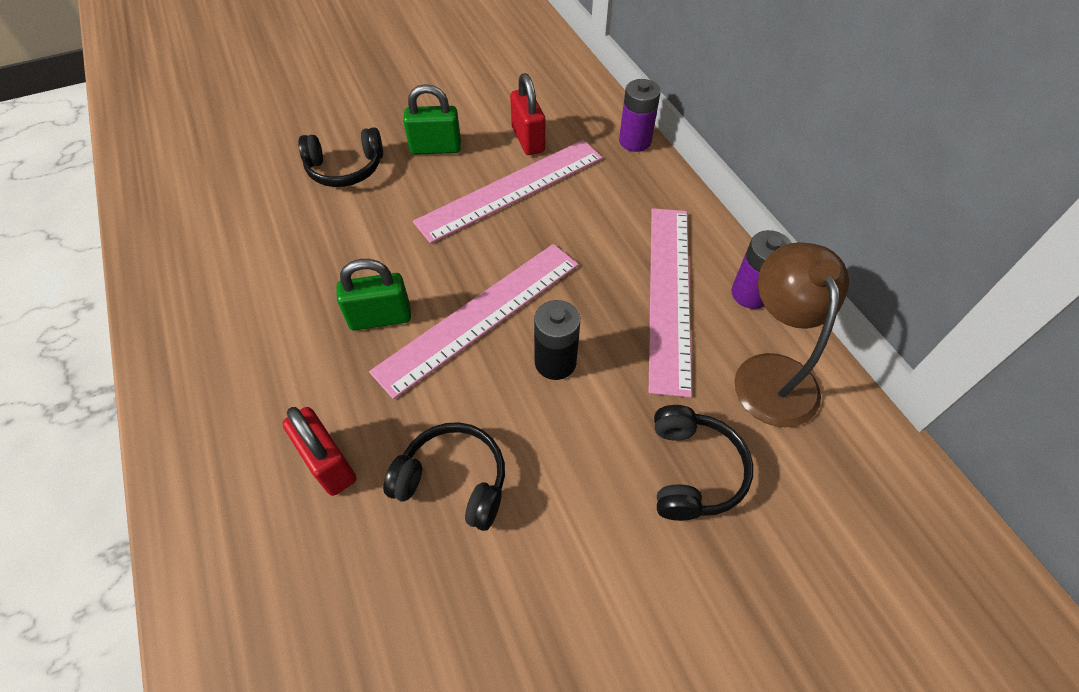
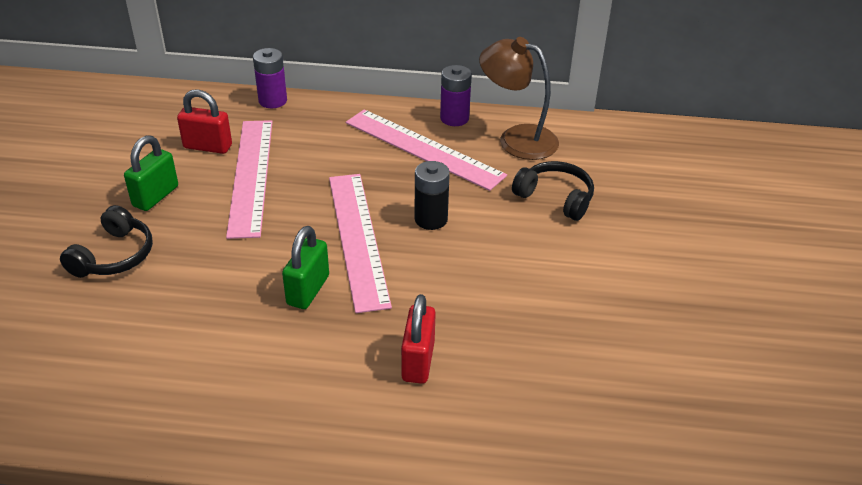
camera: 60 degrees left, 15 degrees down
red padlock [282,407,356,496] -> red padlock turned 75 degrees counterclockwise [401,294,436,384]
black headphones [383,422,505,531] -> none

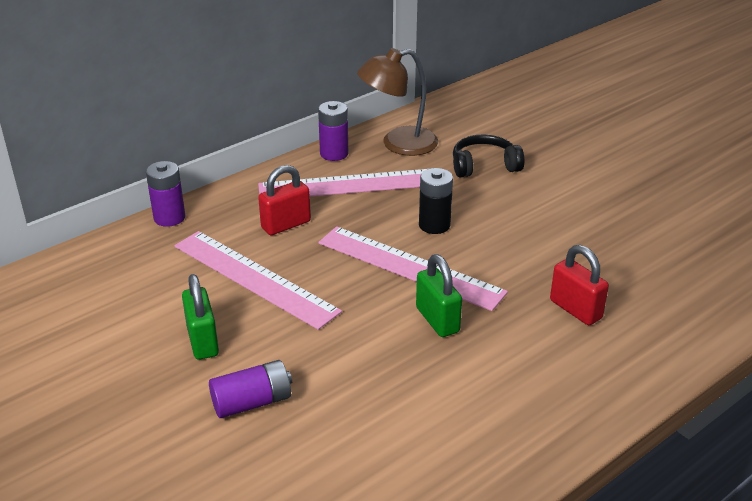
camera: 45 degrees left, 5 degrees down
black headphones [60,205,153,278] -> purple battery [209,360,292,418]
red padlock [177,89,232,154] -> red padlock moved to [258,165,311,235]

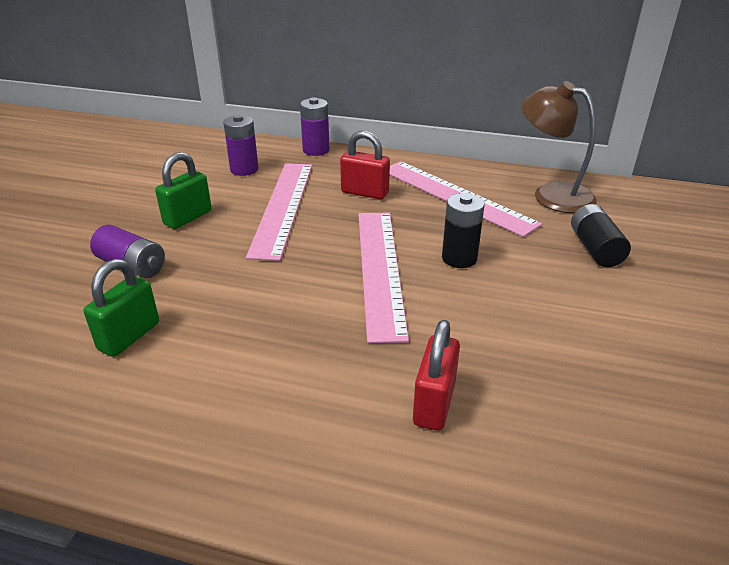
camera: 55 degrees right, 0 degrees up
purple battery [318,101,348,161] -> purple battery moved to [223,114,259,176]
green padlock [416,254,462,337] -> green padlock moved to [83,259,159,357]
black headphones [453,135,525,178] -> black battery [571,204,631,267]

